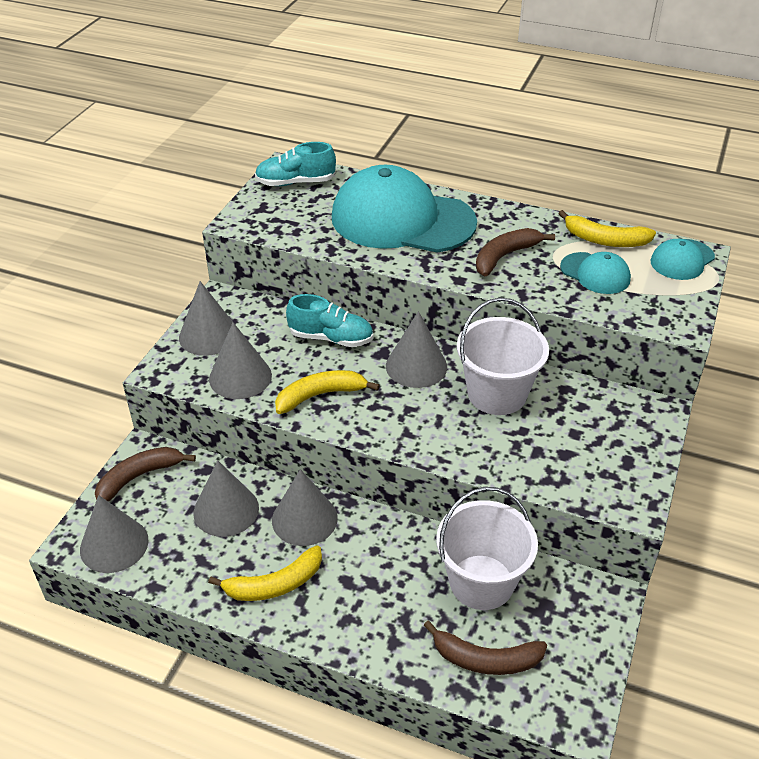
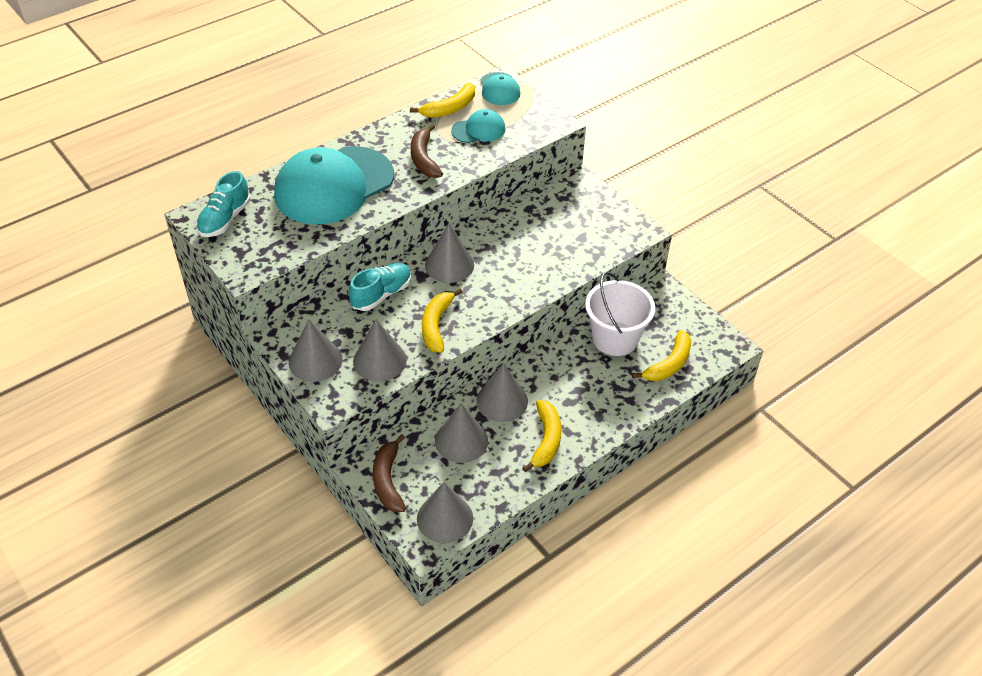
camera: 60 degrees left, 5 degrees up
brown banana [424,620,547,675] -> yellow banana [632,330,691,381]
white bucket [457,298,549,415] -> none

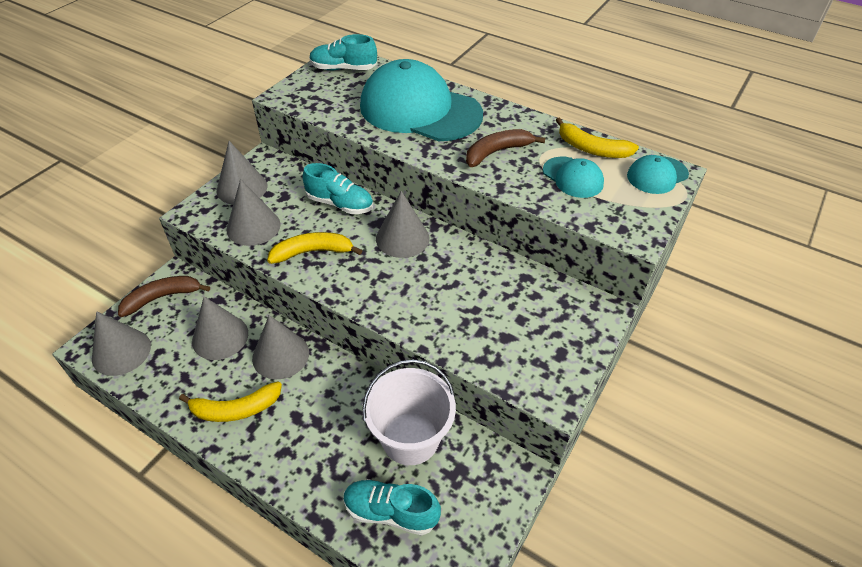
camera: 70 degrees right, 0 degrees up
yellow banana [632,330,691,381] -> turquoise shoe [344,479,441,535]

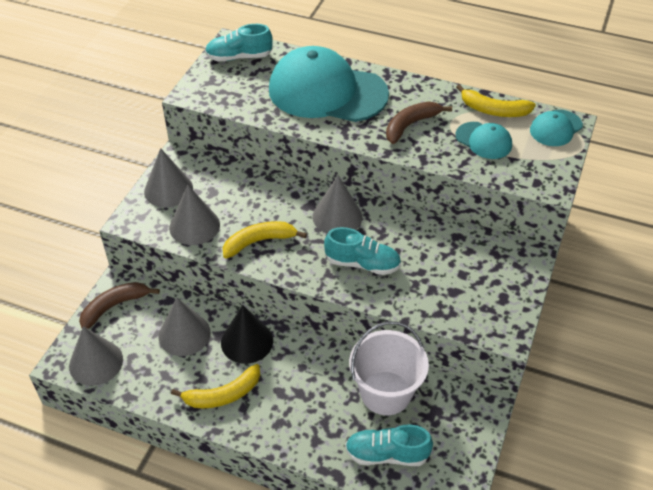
camera: 10 degrees left, 0 degrees up
grey cone [252,315,309,379] -> black cone [221,305,273,364]
turquoise shoe [303,163,373,214] -> turquoise shoe moved to [324,227,401,275]

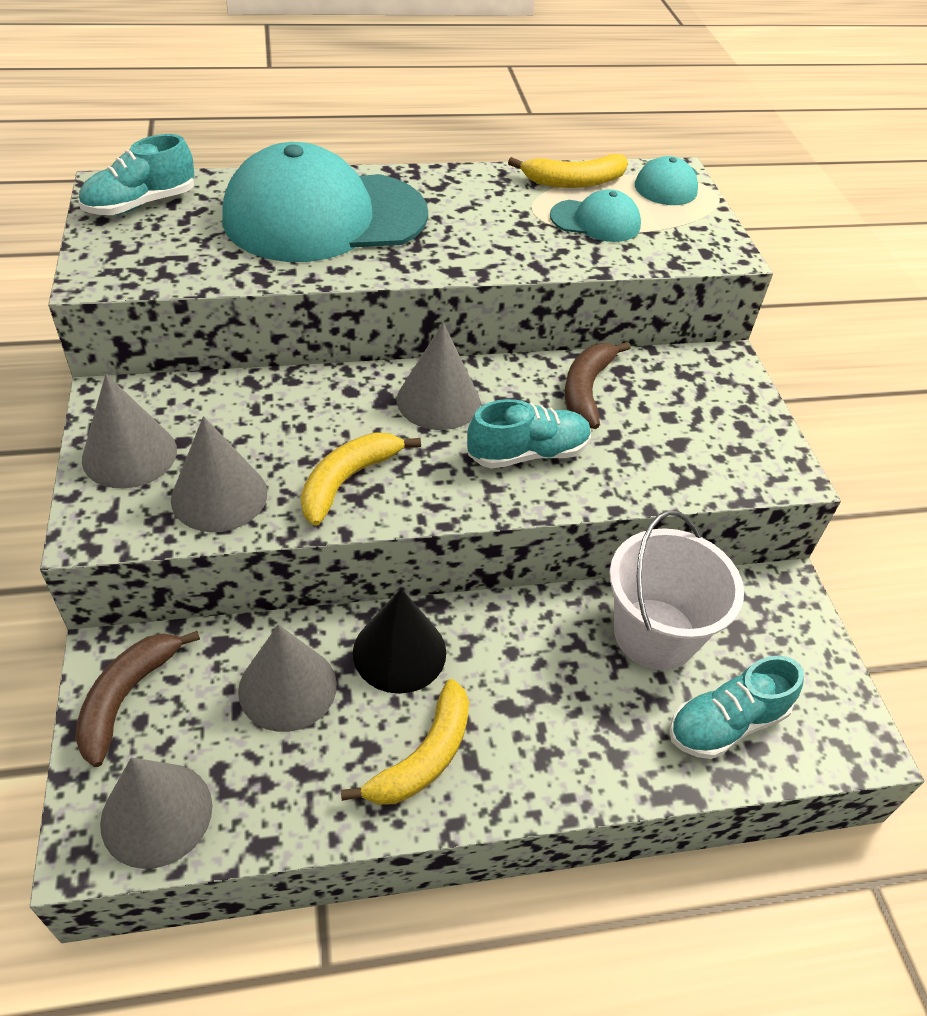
camera: 35 degrees left, 0 degrees up
brown banana [386,102,452,144] -> brown banana moved to [565,342,631,429]

